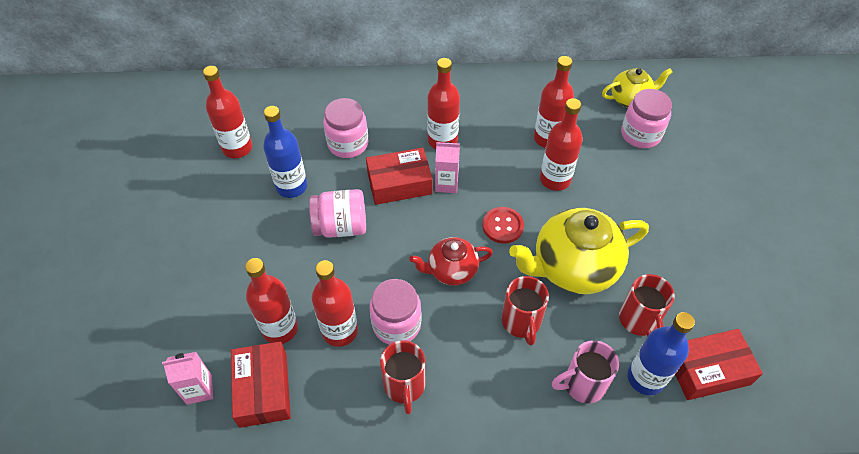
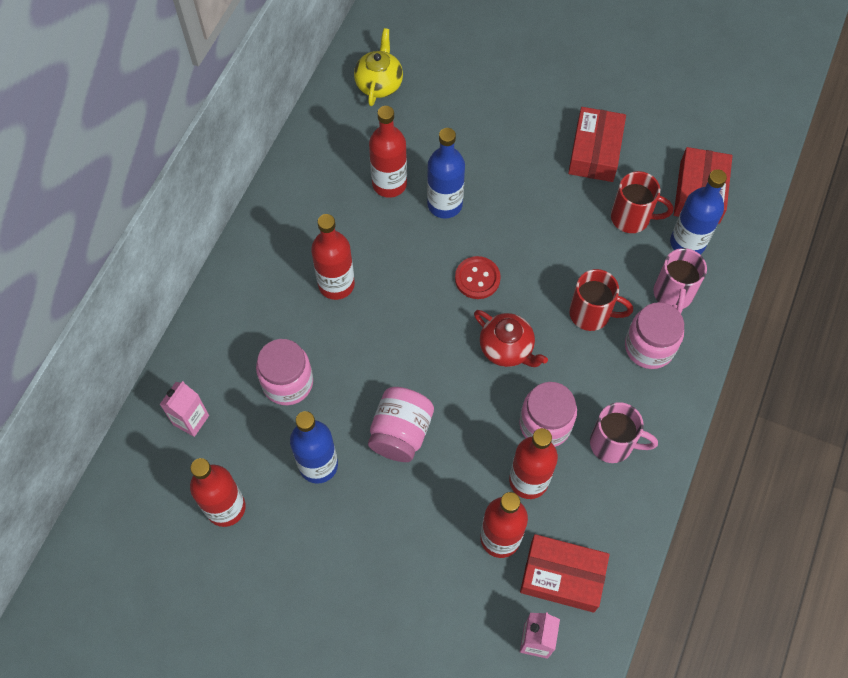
camera: 65 degrees left, 10 degrees up
red box [366,148,433,205] -> red box moved to [568,107,626,182]
red mug [380,340,425,414] -> pink mug [590,402,658,463]
red teapot [409,237,493,286] -> red teapot turned 60 degrees counterclockwise [474,310,548,367]
pink carton [435,142,460,193] -> pink carton moved to [159,381,209,437]
yellow teapot [509,208,649,294] -> none
red bottle [540,98,583,191] -> blue bottle [427,128,465,219]
pink jar [621,89,672,148] -> pink jar moved to [625,302,684,369]

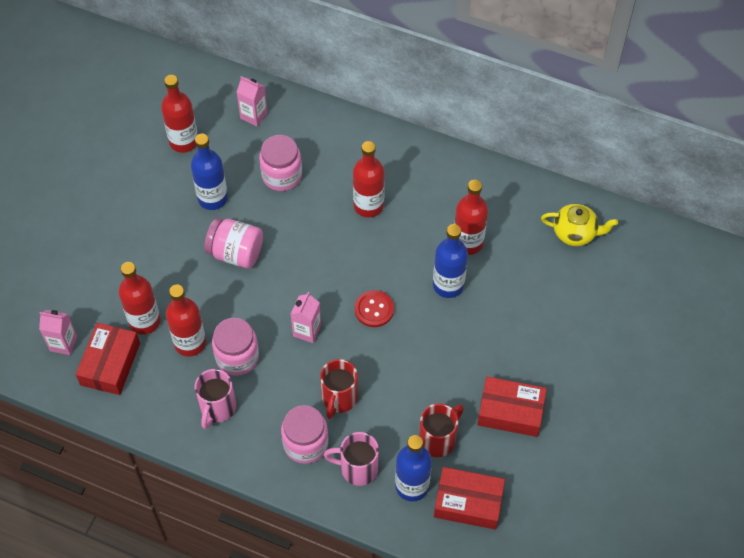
camera: 90 degrees right, 5 degrees down
red teapot [474,310,548,367] -> pink carton [290,292,321,343]
red mug [611,171,674,233] -> red mug turned 150 degrees counterclockwise [419,403,464,457]

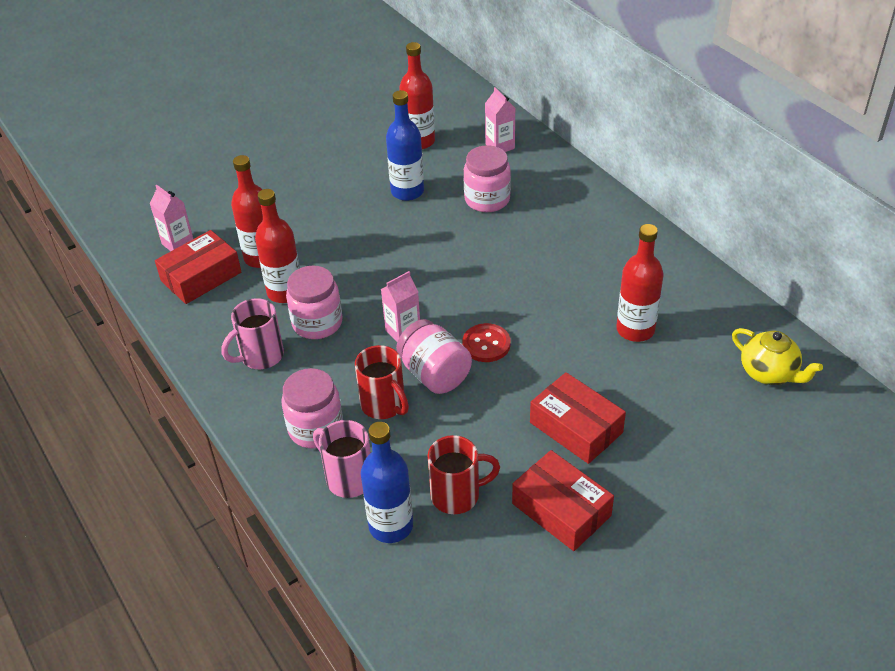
camera: 35 degrees right, 15 degrees down
pink jar [204,218,263,268] -> pink jar moved to [396,319,472,394]
red mug [320,359,358,419] -> red mug turned 90 degrees counterclockwise [355,345,409,419]
red bottle [353,141,385,218] -> none
blue bottle [433,224,468,298] -> none
red box [434,467,505,530] -> red box moved to [530,372,626,464]

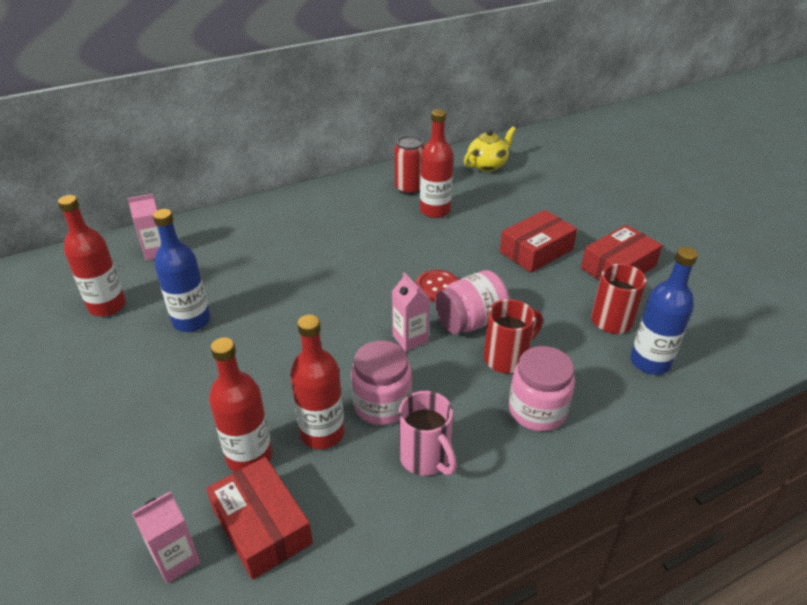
camera: 85 degrees left, 5 degrees down
pink mug [313,420,371,498] -> none
pink jar [464,145,511,212] -> none
none -> red can [394,135,424,195]

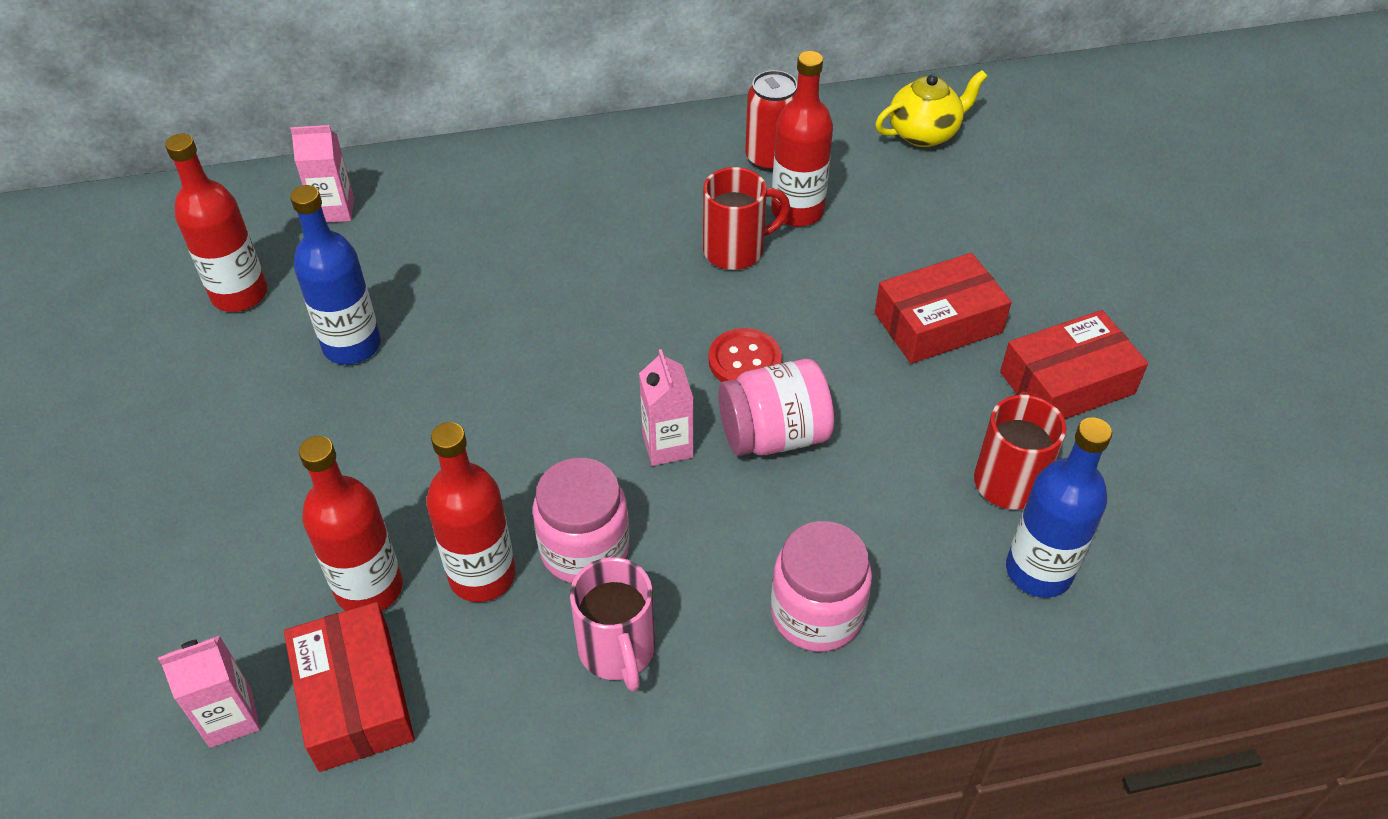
camera: 15 degrees right, 10 degrees up
red mug [484,299,543,373] -> red mug moved to [703,167,790,270]

